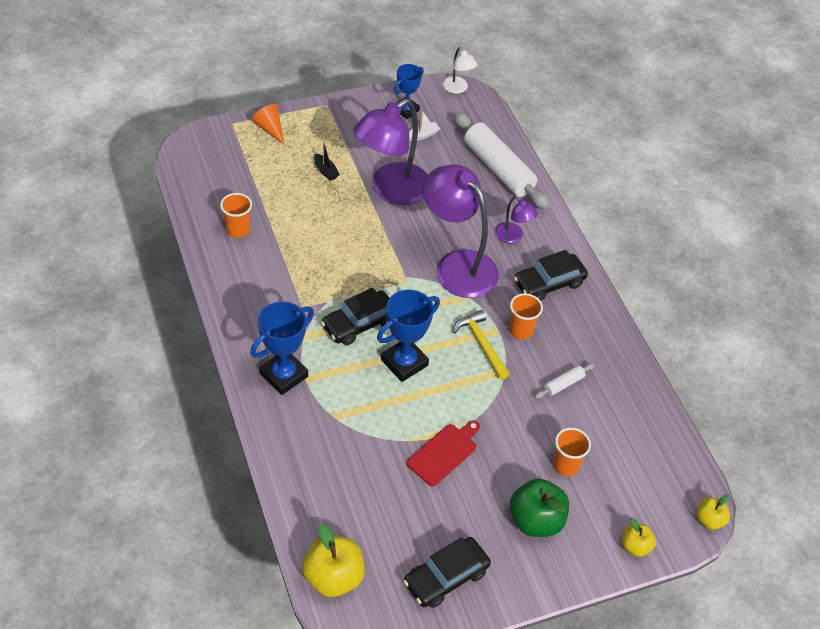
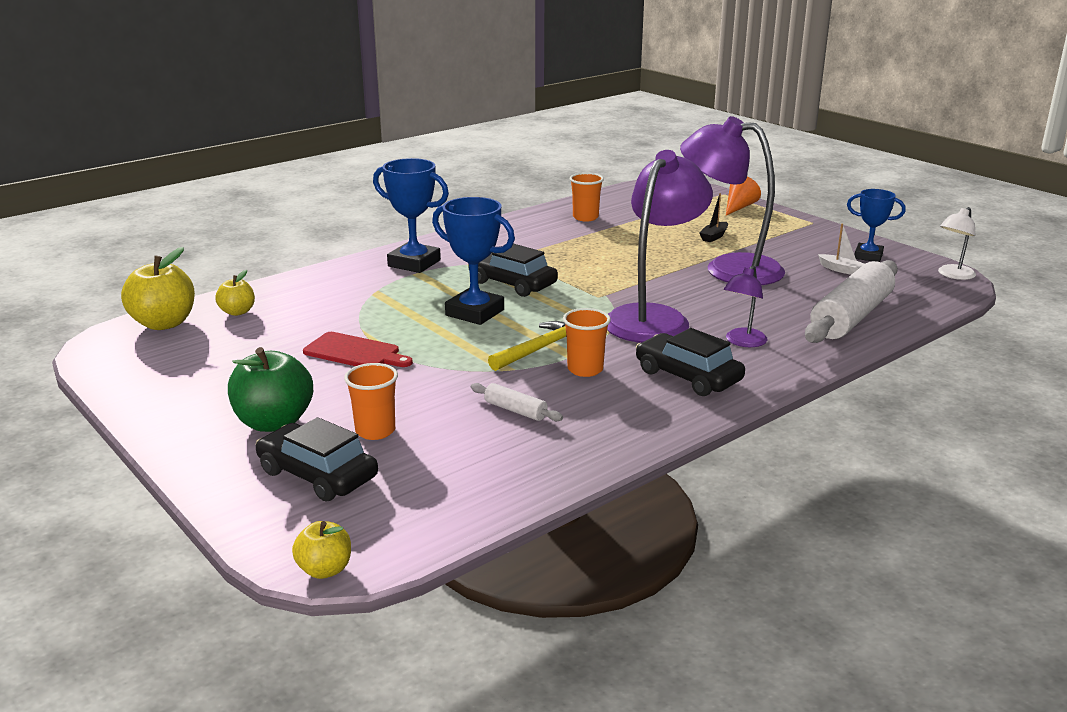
camera: 75 degrees right, 25 degrees down
black car [403,537,491,608] -> black car moved to [256,417,378,502]
yellow apple [622,518,656,557] -> yellow apple moved to [215,270,255,316]

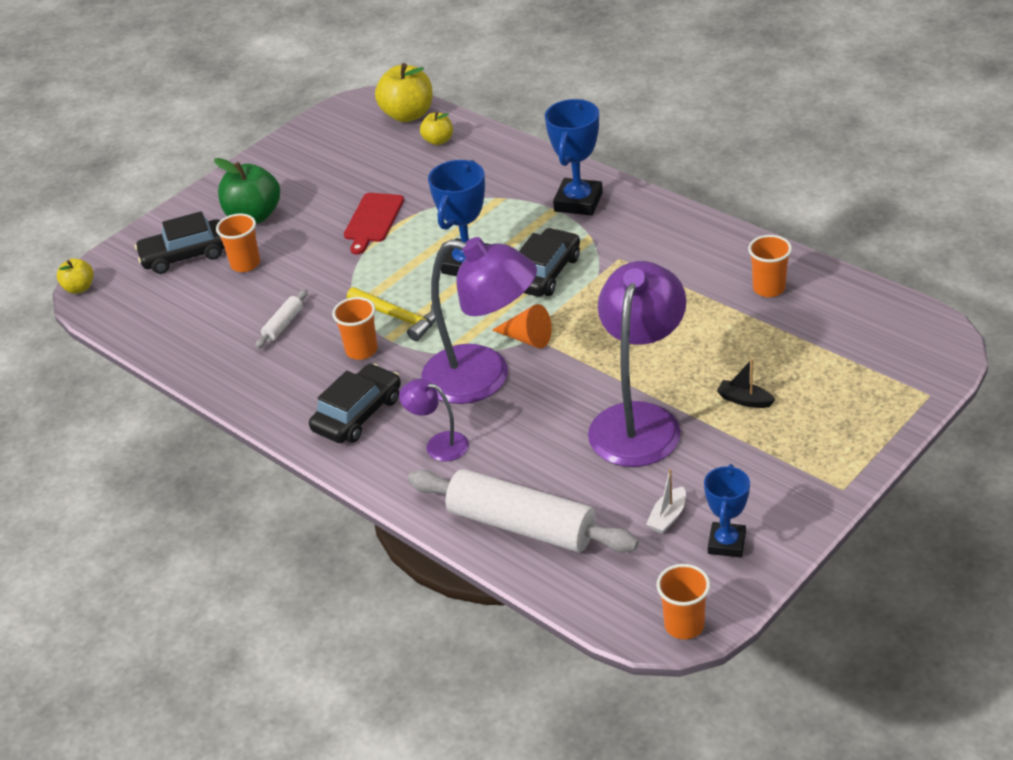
camera: 85 degrees right, 15 degrees up
black car [256,417,378,502] -> black car turned 135 degrees counterclockwise [135,211,225,274]
orange cone [726,177,761,216] -> orange cone moved to [492,304,552,349]
white lamp [938,207,976,280] -> orange cup [656,564,710,639]

